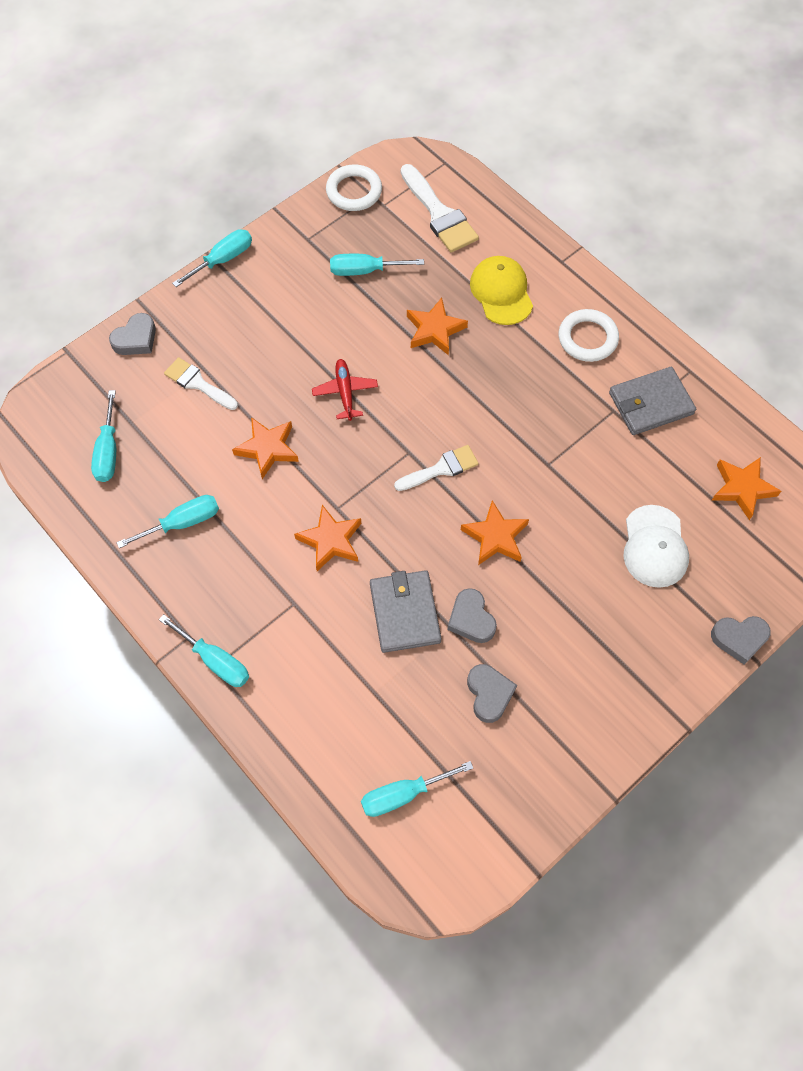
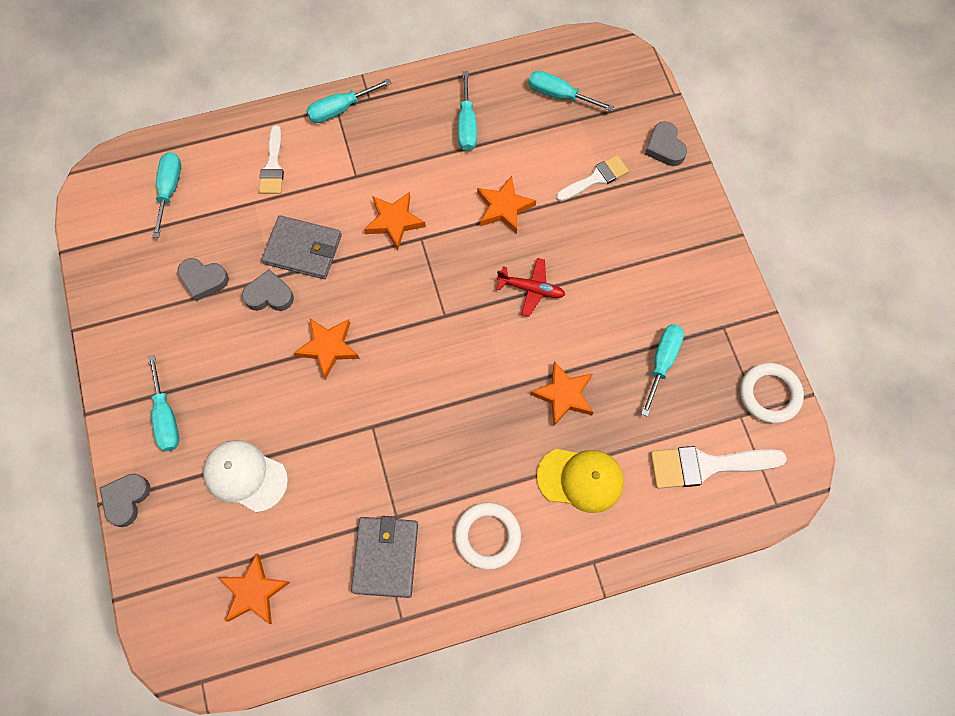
camera: 115 degrees right, 5 degrees up
turquoise screwdriver [172,229,252,287] -> turquoise screwdriver moved to [148,355,179,452]
white brush [394,445,479,491] -> white brush moved to [259,125,284,194]

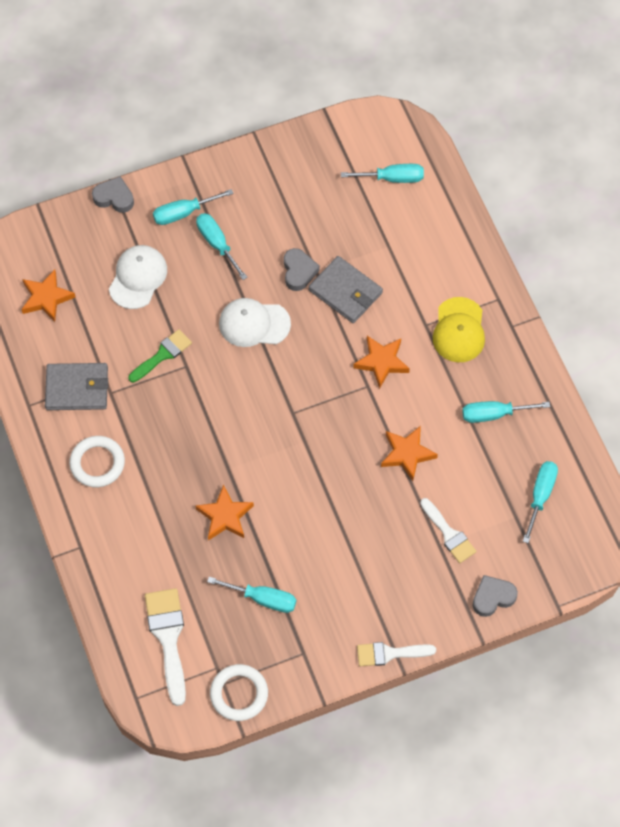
camera: 85 degrees right, 5 degrees down
grey heart [177,258,229,301] -> none
white brush [259,125,284,194] -> white brush moved to [357,642,436,666]
grey wallet [262,215,342,279] -> grey wallet turned 60 degrees counterclockwise [309,256,383,323]
orange star [294,318,360,379] -> white cap [219,298,291,347]
turquoise screwdriver [307,79,391,123] -> turquoise screwdriver moved to [196,213,248,280]
red plane [496,258,565,317] -> none
yellow cap [537,449,624,513] -> yellow cap moved to [433,297,485,362]
none -> green brush [128,329,192,383]

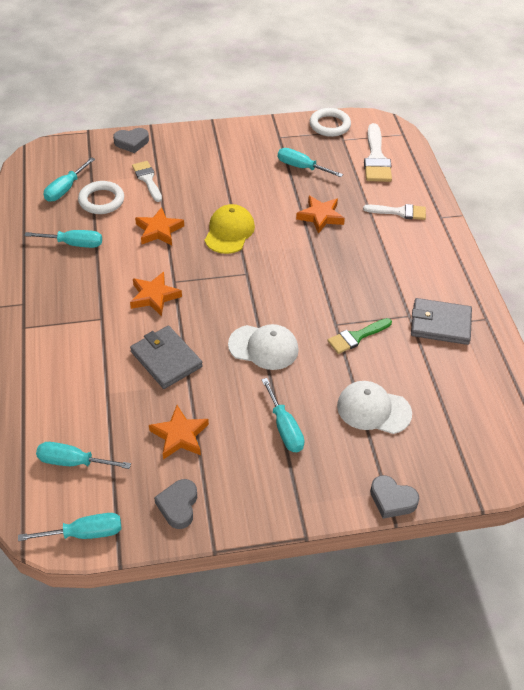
camera: 170 degrees left, 15 degrees down
orange star [21,270,76,322] -> orange star moved to [149,405,209,459]
white ring [69,436,125,487] -> white ring moved to [78,181,124,214]
white cap [109,245,167,309] -> white cap turned 75 degrees clockwise [337,381,412,434]
turquoise screwdriver [153,189,234,225] -> turquoise screwdriver moved to [18,513,121,541]
grey heart [284,248,320,291] -> grey heart moved to [154,479,197,529]
white brush [357,642,436,666] -> white brush moved to [363,204,426,220]
yellow cap [433,297,485,362] -> yellow cap moved to [205,204,255,254]

